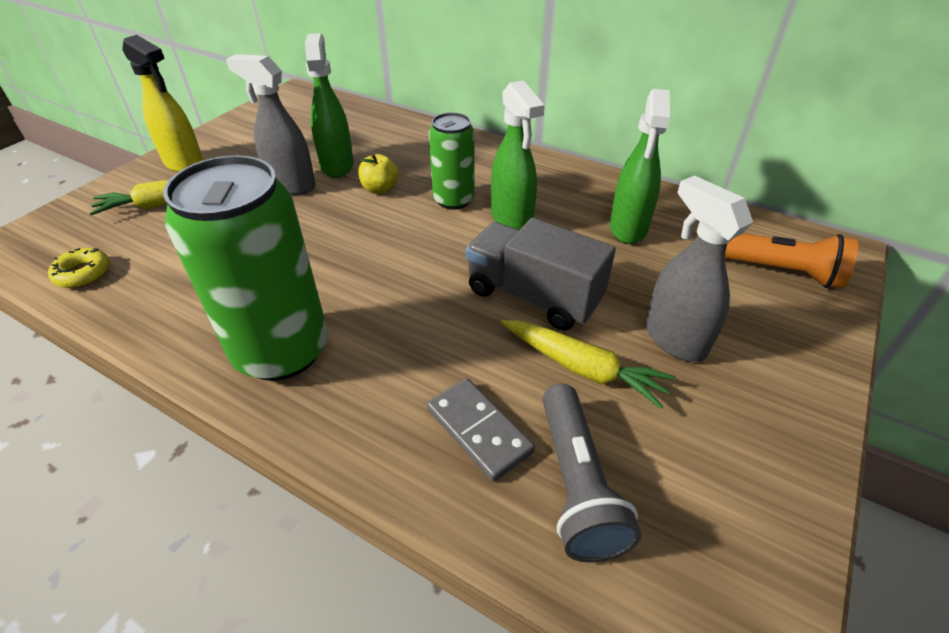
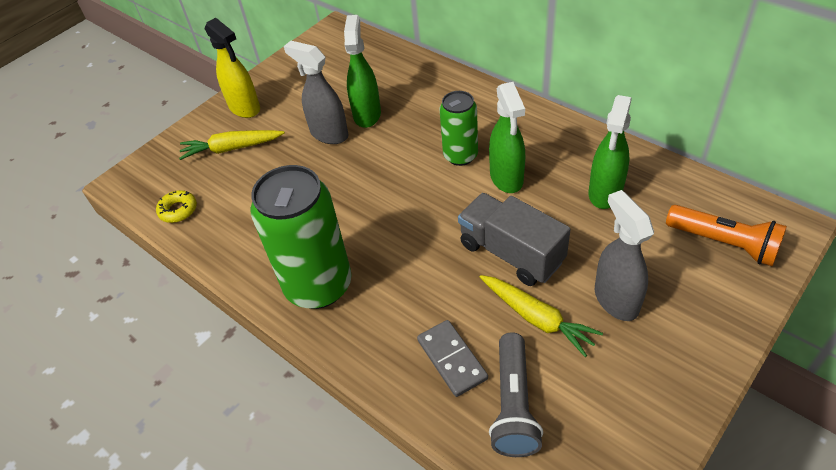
camera: 15 degrees right, 5 degrees up
yellow apple [358,154,398,194] -> none

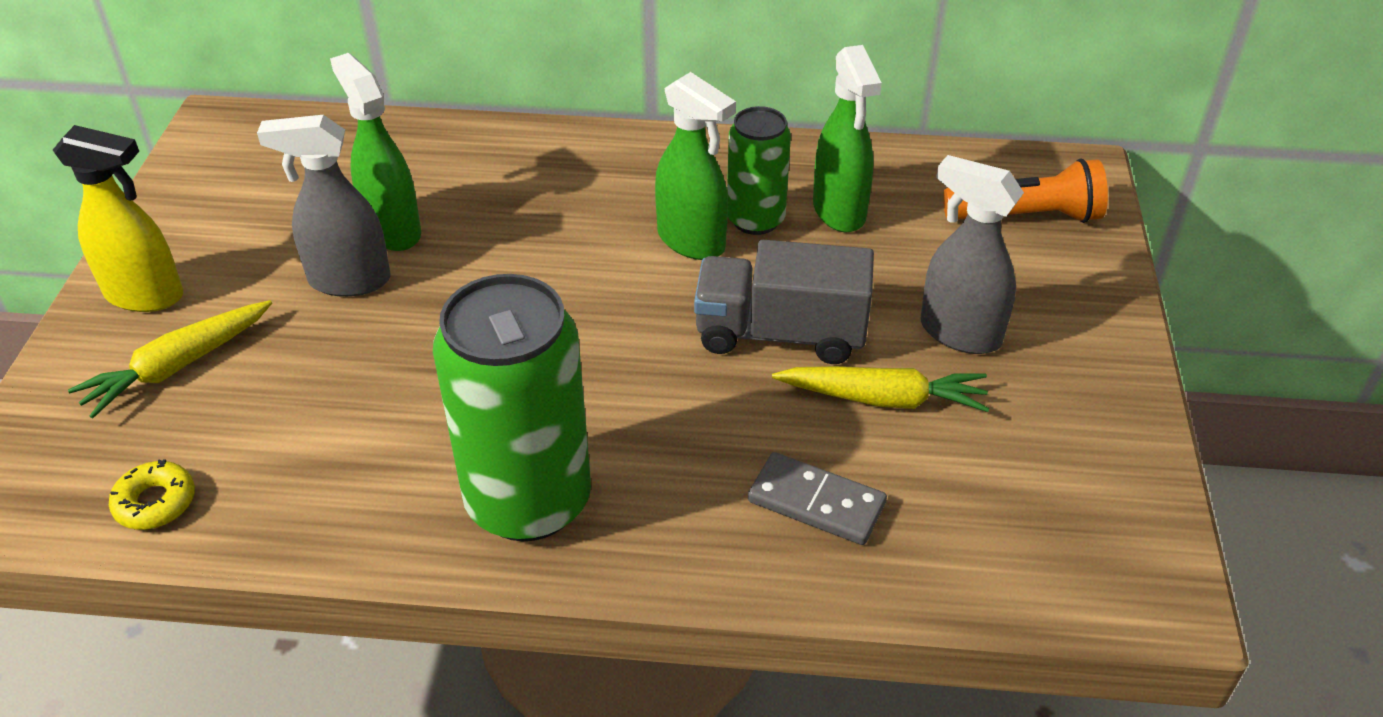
camera: 40 degrees left, 5 degrees down
green can [439,91,478,166] -> green can moved to [727,106,791,235]
grey flashlight [489,332,543,457] -> none

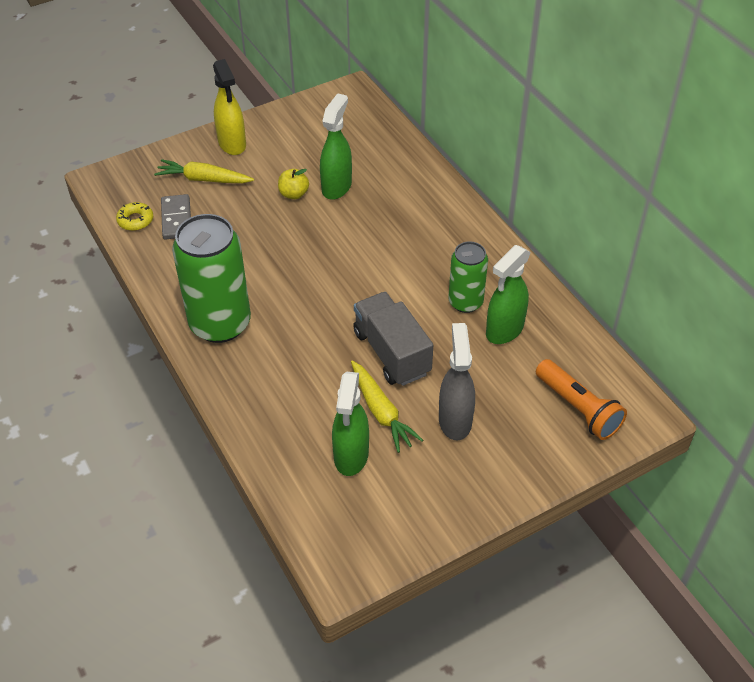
camera: 55 degrees right, 5 degrees up
grey spray bottle [257,115,391,297] -> yellow apple [278,169,309,199]
green spray bottle [655,72,736,260] -> green spray bottle moved to [332,371,369,476]
grey domino [748,452,887,545] -> grey domino moved to [161,194,191,240]

